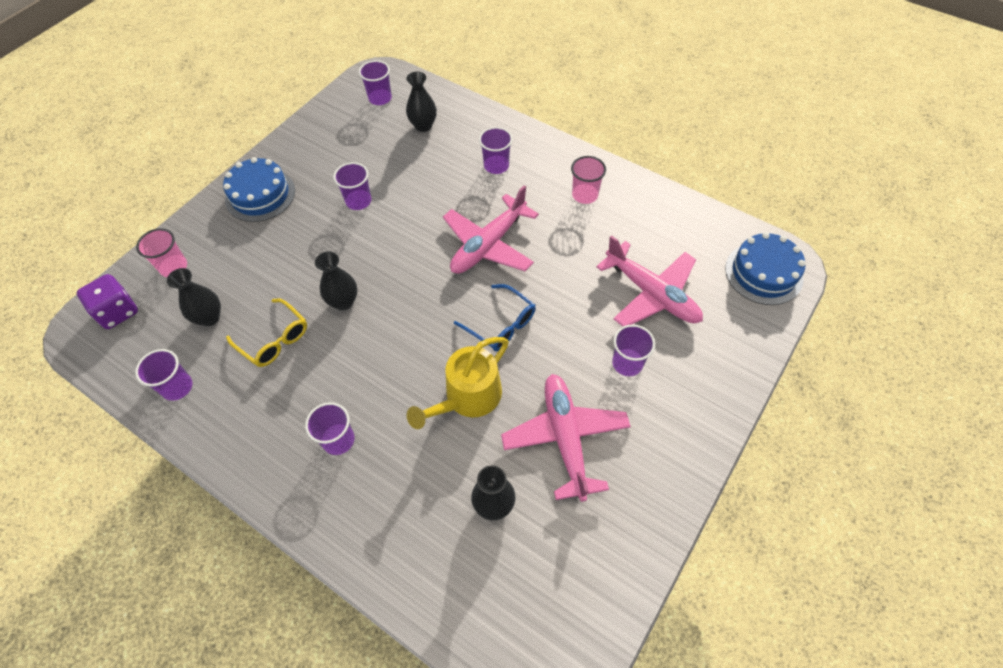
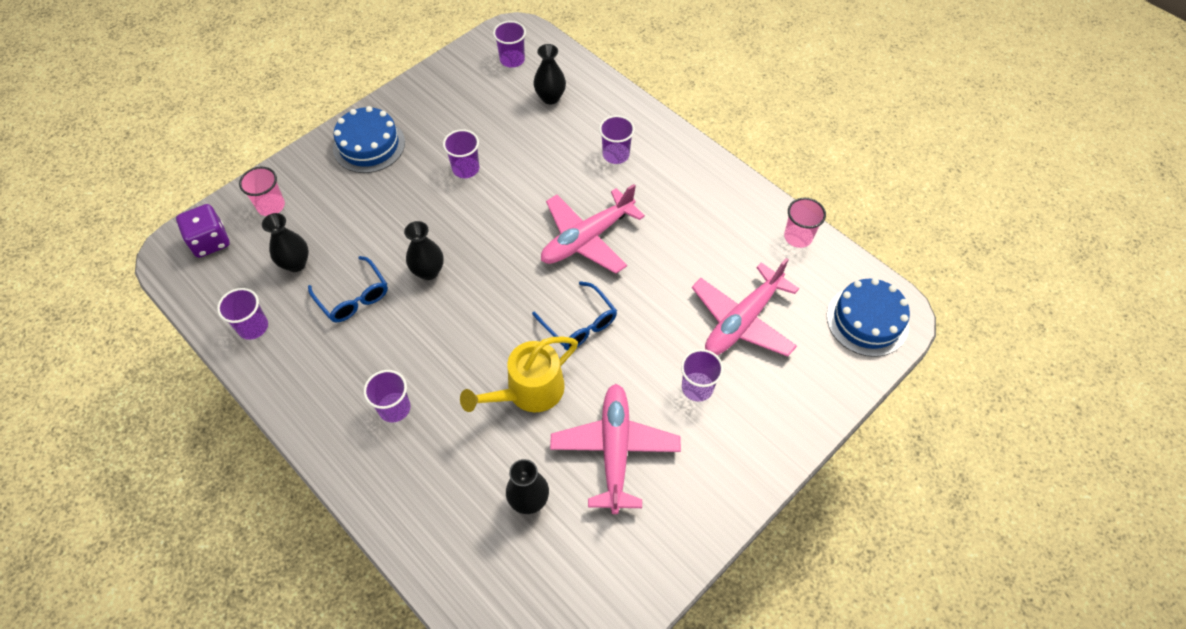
camera: 10 degrees right, 0 degrees up
yellow glasses [226,298,307,367] -> blue glasses [308,256,388,322]
pink cup [571,156,606,204] -> pink cup moved to [784,198,826,248]
pink plane [596,235,703,326] -> pink plane turned 75 degrees clockwise [692,258,799,357]

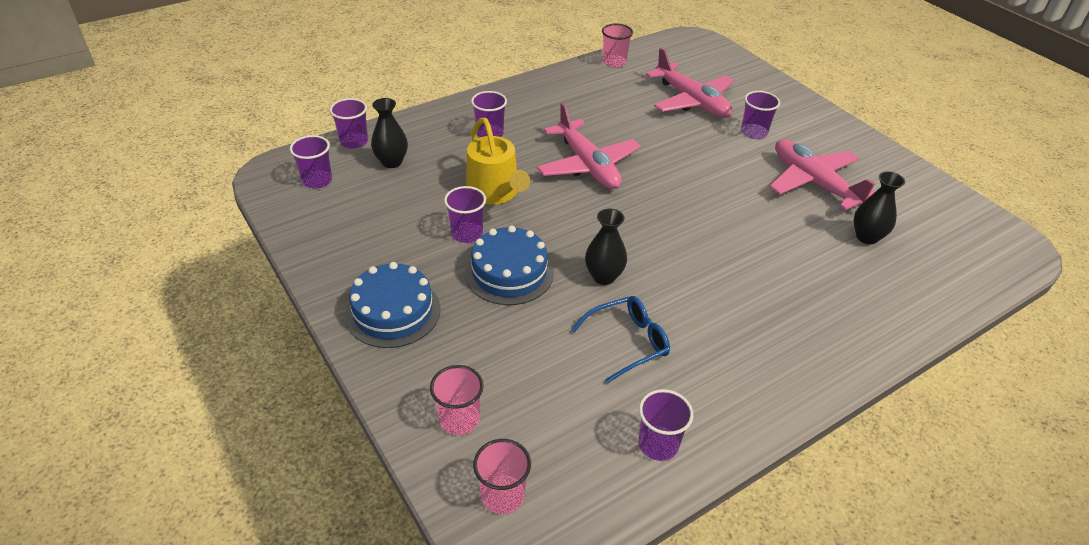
camera: 80 degrees left, 15 degrees down
purple dice [176,204,230,258] -> pink cup [473,439,531,514]
black vase [262,213,309,272] -> none
purple cup [364,370,411,422] -> purple cup moved to [330,98,368,149]
yellow watering can [460,337,578,412] -> yellow watering can moved to [466,118,530,205]
blue glasses [532,281,617,350] -> none
pink plane [550,384,681,514] -> pink plane turned 45 degrees clockwise [769,139,876,210]
blue cake [827,278,910,357] -> blue cake moved to [465,226,554,305]

